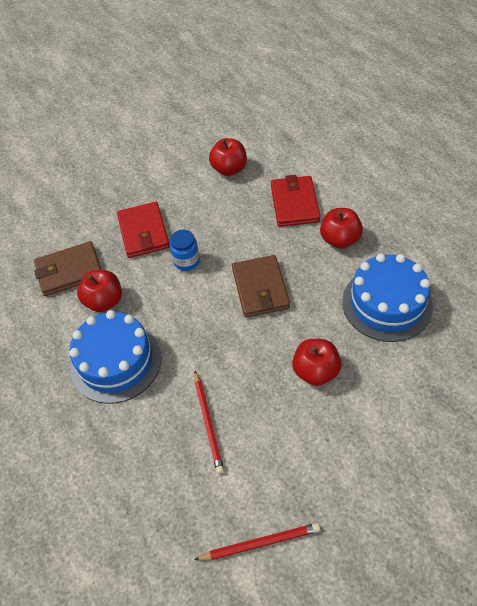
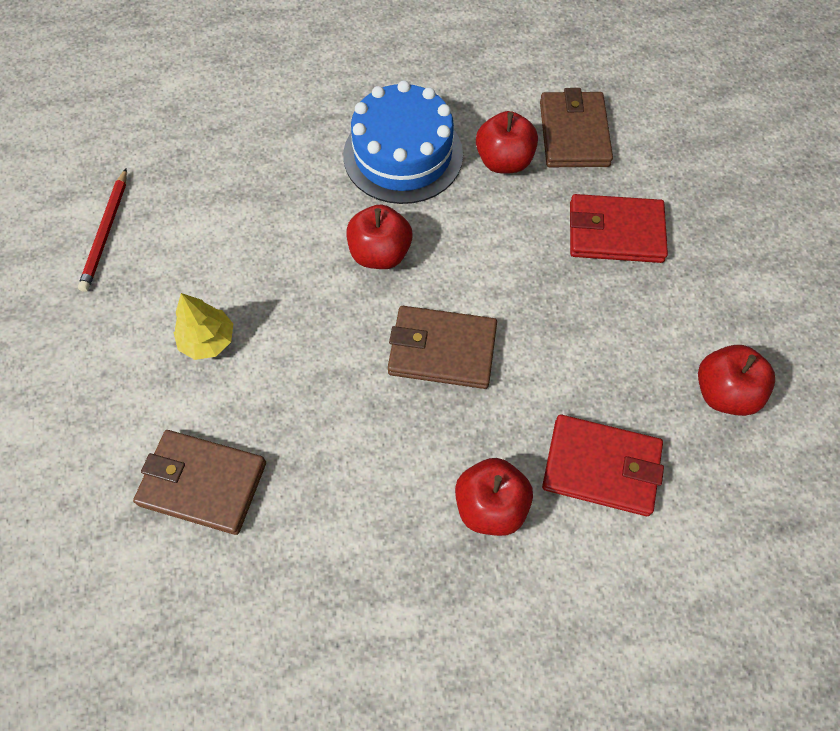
camera: 105 degrees right, 10 degrees up
blue jar [170,230,200,271] -> none
red pencil [194,371,224,474] -> none
red apple [292,339,341,386] -> red apple moved to [346,204,412,269]
blue cake [342,254,433,342] -> none
none -> brown wallet [133,430,266,535]
none -> yellow tree [174,293,233,360]

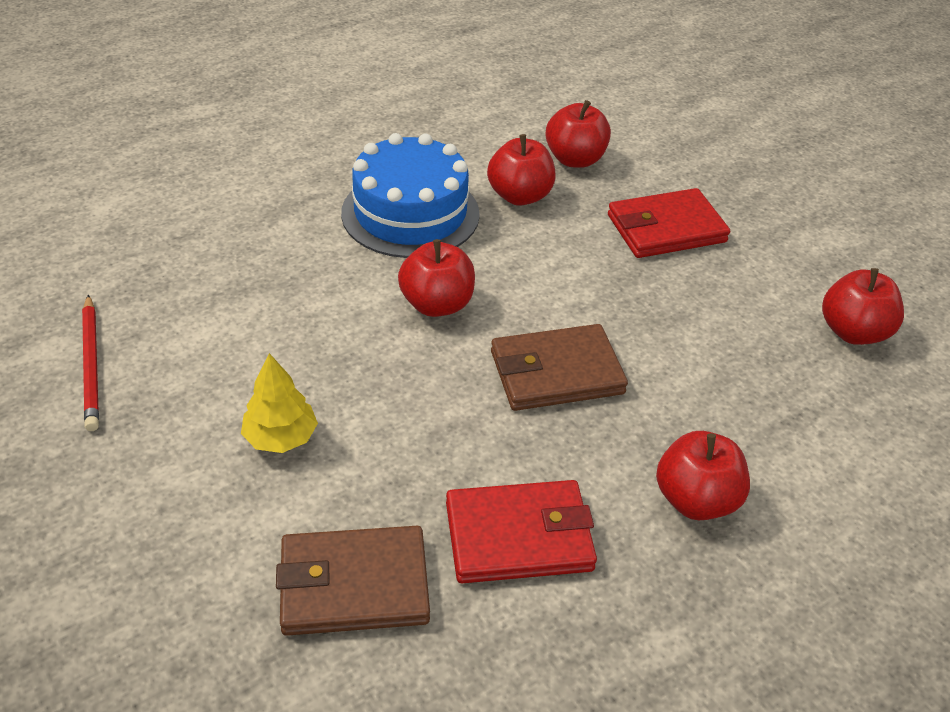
camera: 25 degrees left, 20 degrees down
brown wallet [540,88,613,167] -> red apple [545,100,611,168]
red wallet [542,415,664,516] -> red wallet moved to [446,480,597,583]

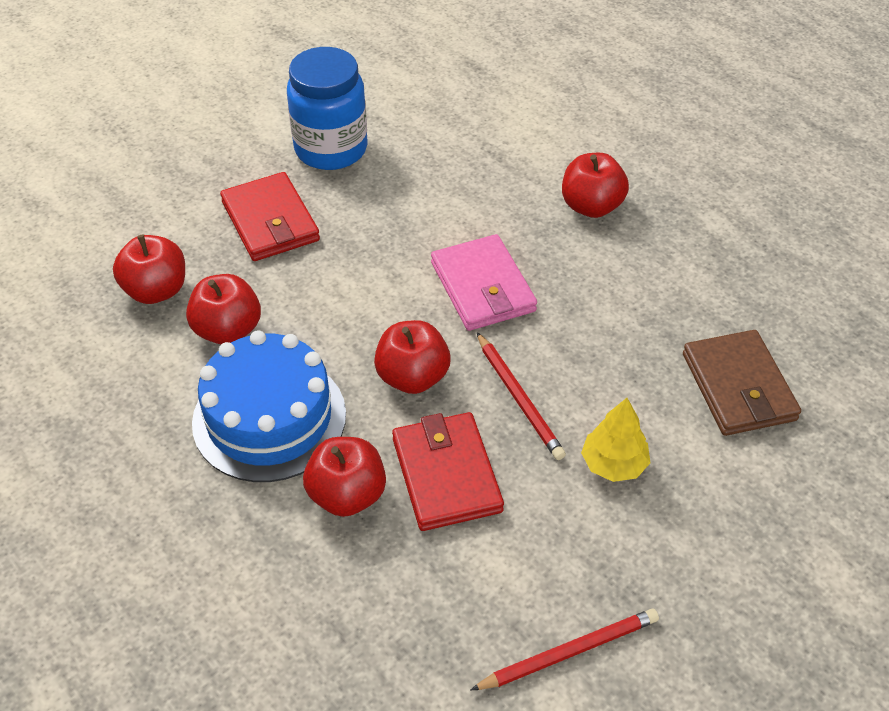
camera: 95 degrees left, 5 degrees up
red wallet [446,480,597,583] -> red wallet moved to [392,412,504,531]
brown wallet [491,324,628,411] -> pink wallet [431,234,537,331]
red apple [822,268,904,345] -> red apple moved to [303,437,386,517]
none -> blue jar [287,47,367,170]
none -> red pencil [477,332,566,460]

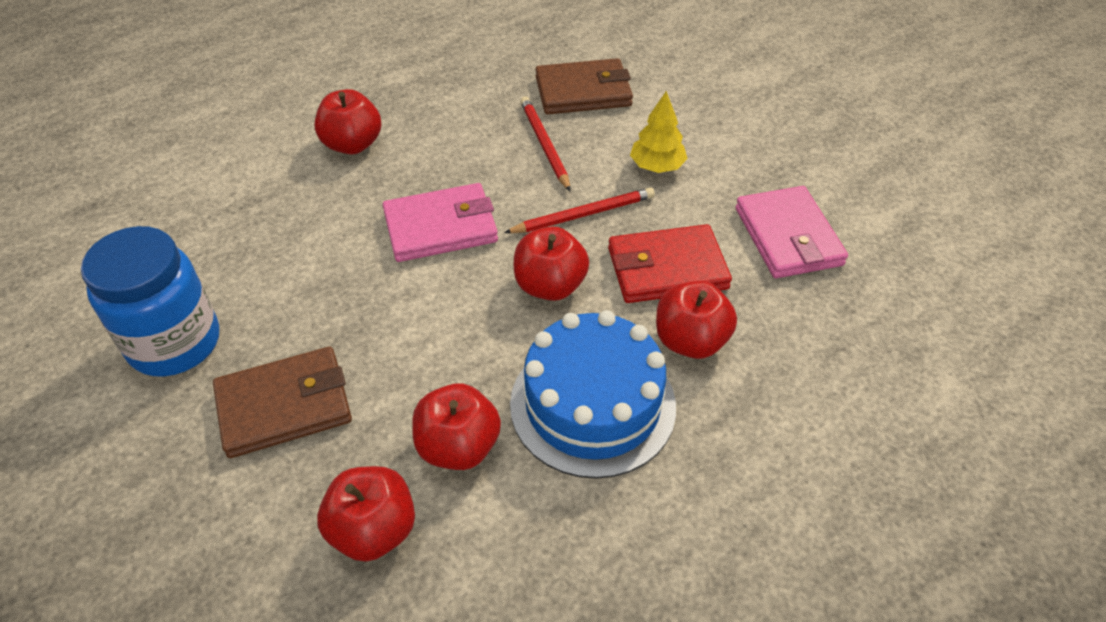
camera: 85 degrees left, 0 degrees up
red wallet [220,172,320,261] -> brown wallet [213,347,352,458]
red pencil [471,609,659,690] -> red pencil moved to [520,97,570,191]
none -> pink wallet [735,186,848,278]

